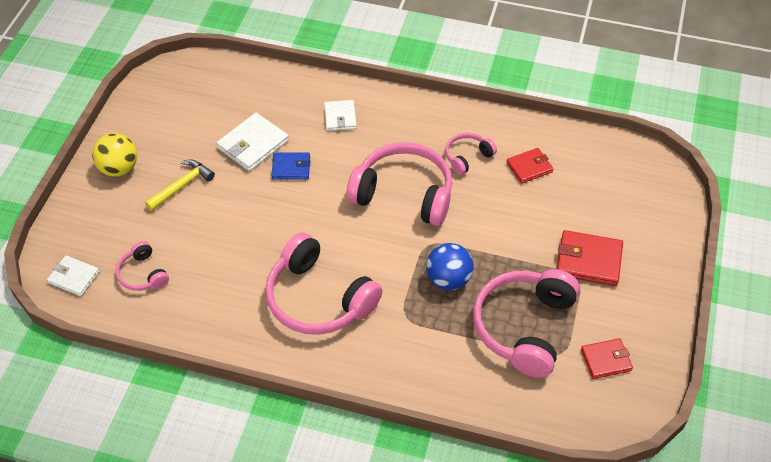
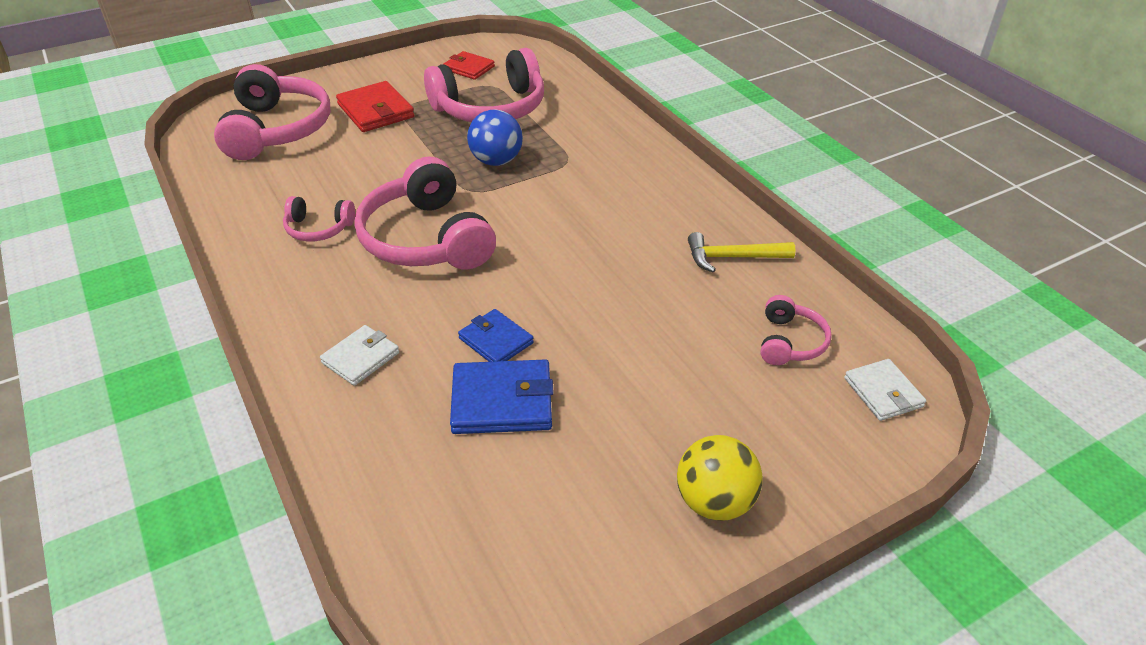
camera: 135 degrees left, 10 degrees down
yellow hammer [145,160,215,211] -> yellow hammer moved to [688,232,796,273]
white wallet [216,113,289,171] -> blue wallet [450,360,554,434]
pink headphones [265,232,382,335] -> pink headphones moved to [214,64,330,160]
red wallet [506,148,553,184] -> none

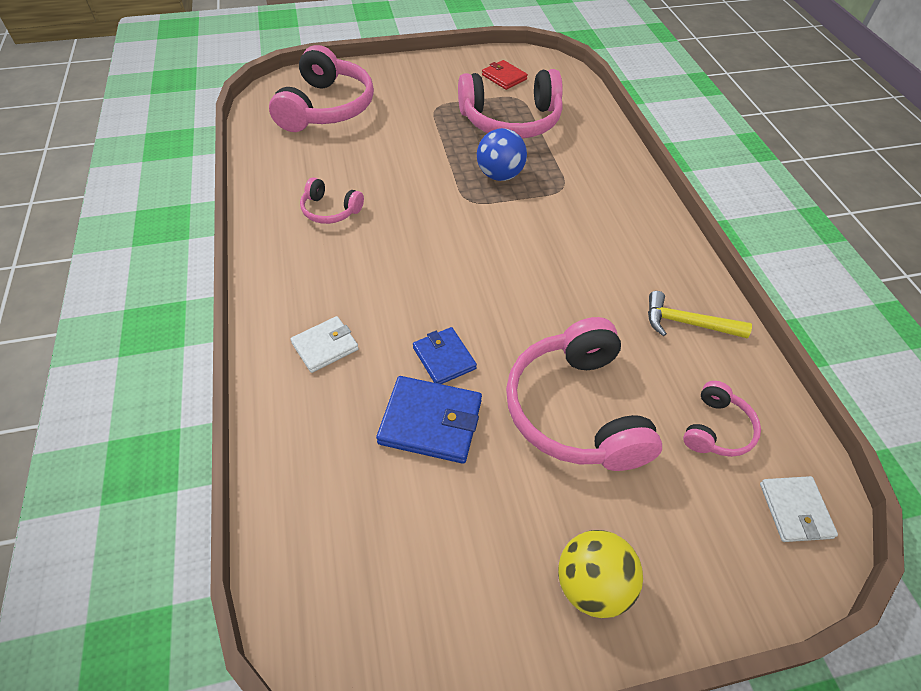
camera: 15 degrees right, 10 degrees up
red wallet [336,81,414,132] -> none
pink headphones [354,157,496,270] -> pink headphones moved to [506,317,662,471]

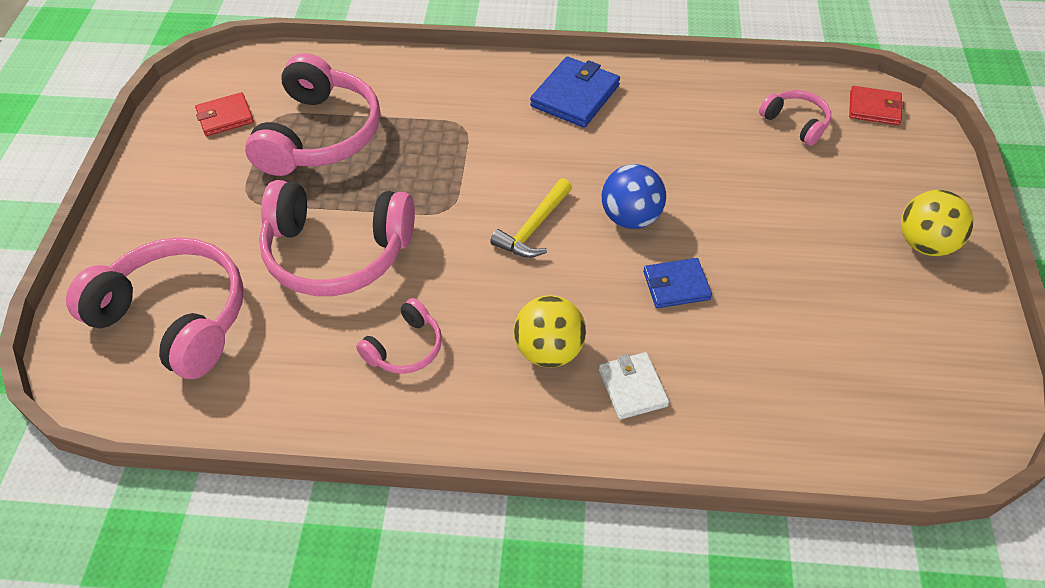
camera: 70 degrees left, 0 degrees up
blue wallet [376,376,482,464] -> blue wallet moved to [530,57,620,128]
blue ball [477,128,527,181] -> blue ball moved to [602,164,666,229]
pink headphones [506,317,662,471] -> pink headphones moved to [259,180,415,296]
yellow hammer [648,291,752,338] -> yellow hammer moved to [490,178,572,258]
white wallet [760,476,838,542] -> red wallet [849,86,904,125]
none -> yellow ball [514,295,586,368]

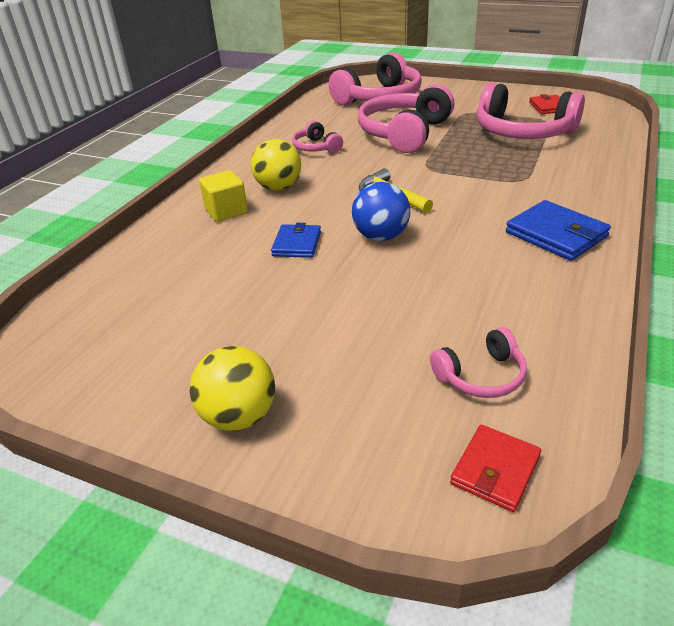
camera: 110 degrees right, 15 degrees down
white wallet [599,352,669,419] -> yellow cube [199,170,248,222]

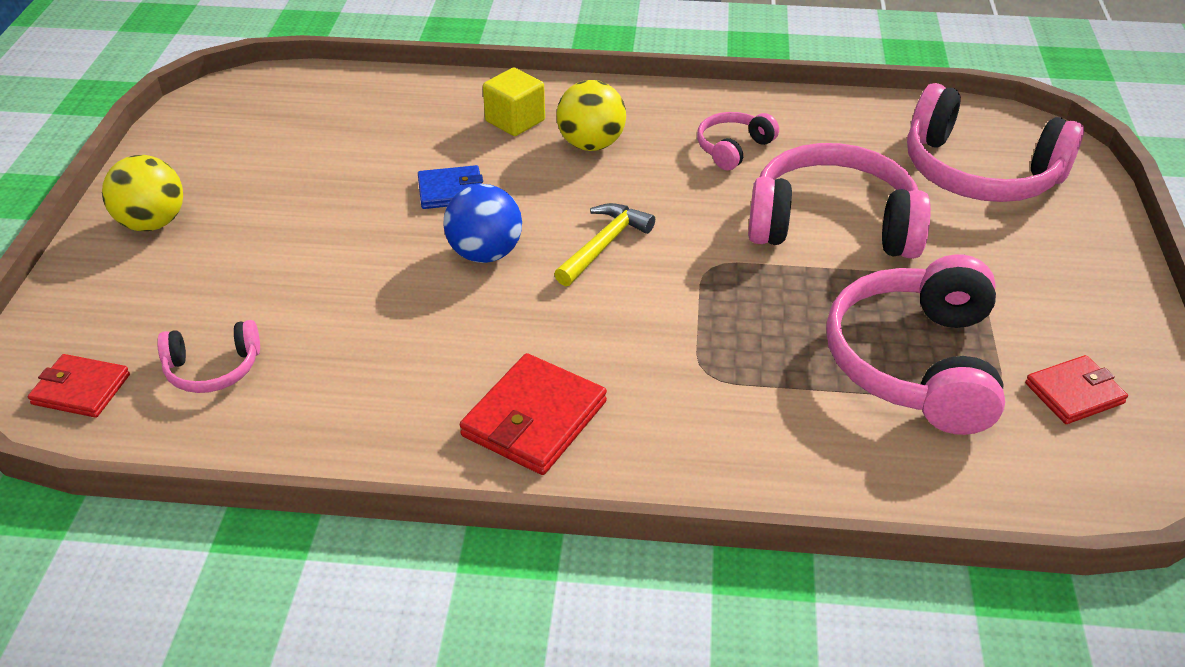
camera: 70 degrees right, 5 degrees up
pink headphones [430,327,527,398] -> pink headphones turned 60 degrees counterclockwise [157,320,260,393]
blue wallet [506,200,611,261] -> red wallet [460,353,607,475]

